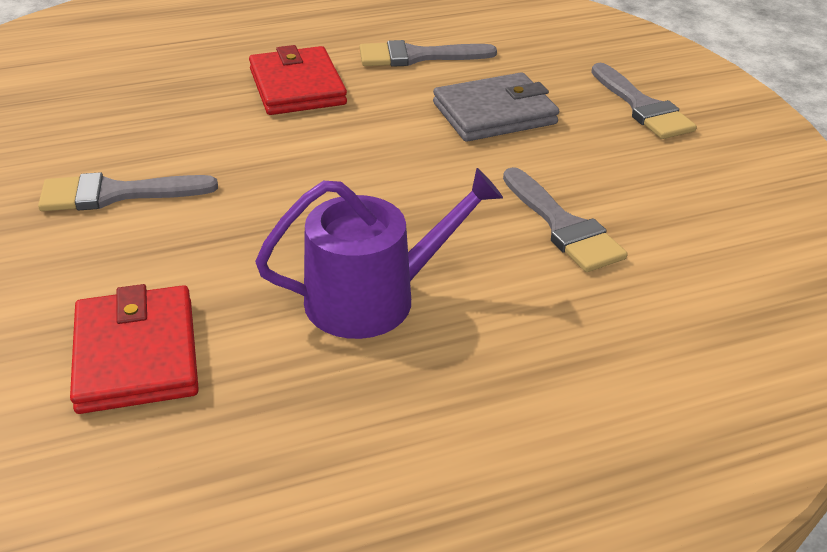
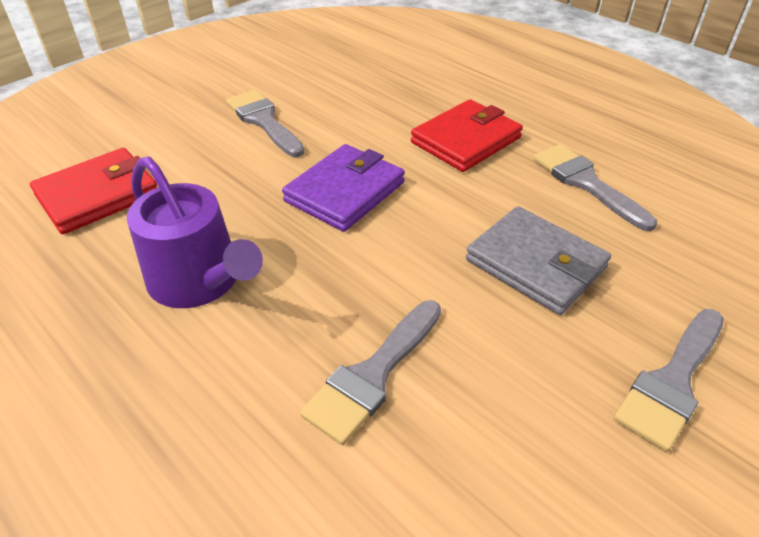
camera: 65 degrees right, 5 degrees up
none -> purple wallet [282,144,405,232]

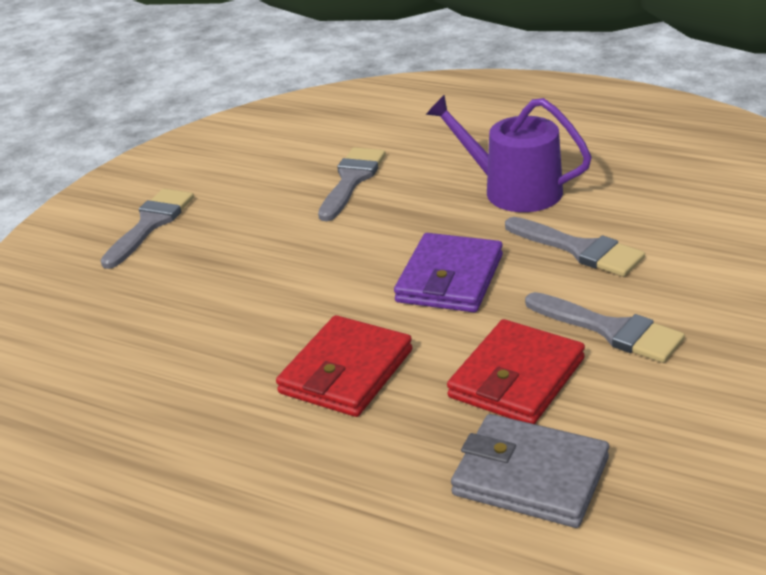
camera: 165 degrees right, 10 degrees down
red wallet [30,148,157,234] -> red wallet moved to [447,319,585,424]
grey wallet [466,206,611,315] -> grey wallet moved to [451,414,609,528]
grey brush [533,144,657,231] -> grey brush moved to [505,217,645,277]

